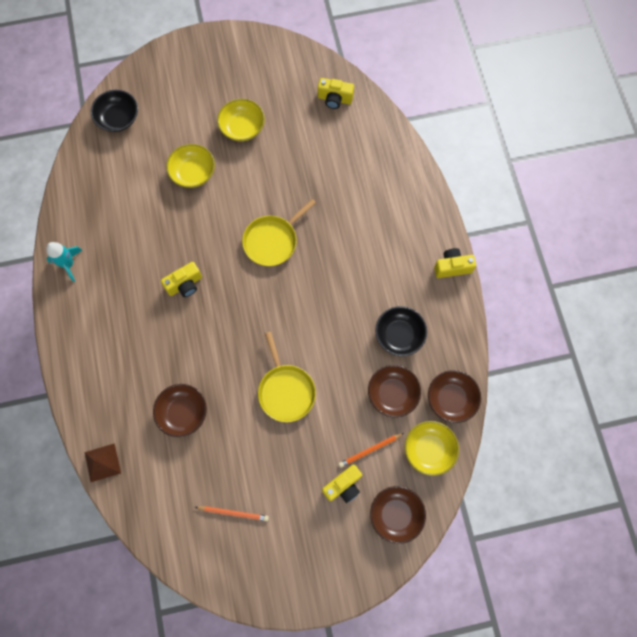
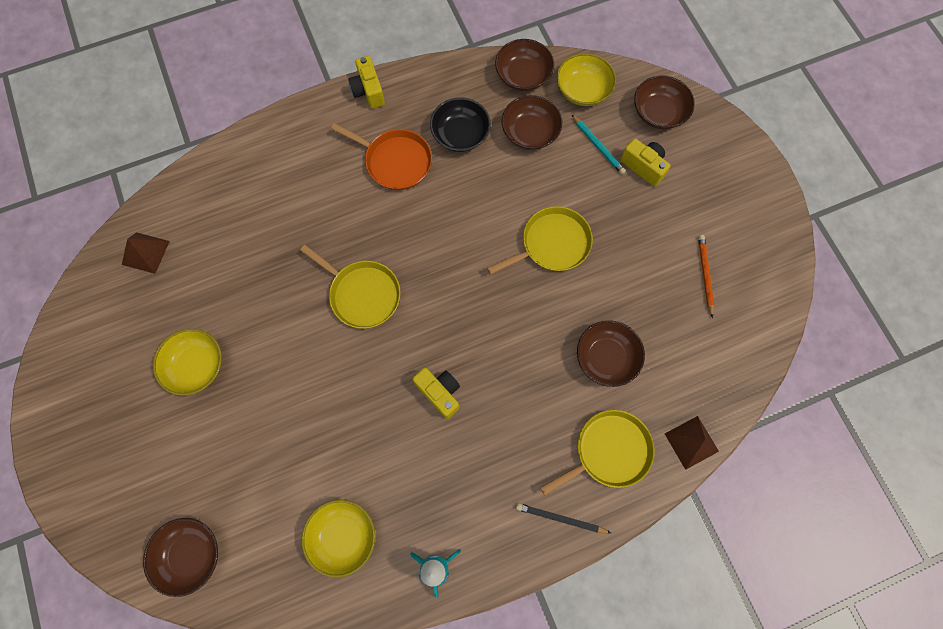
camera: 100 degrees left, 0 degrees up
black bowl [91,90,138,132] -> brown bowl [143,518,218,597]
yellow bowl [166,144,215,188] -> yellow bowl moved to [302,500,375,578]
yellow camera [318,78,354,109] -> brown pyramid [122,232,170,274]
orange pencil [339,433,404,468] -> turquoise pencil [572,115,626,175]
none -> orange pan [331,123,432,190]
none -> black pencil [516,503,611,533]
none -> yellow pan [540,410,655,495]

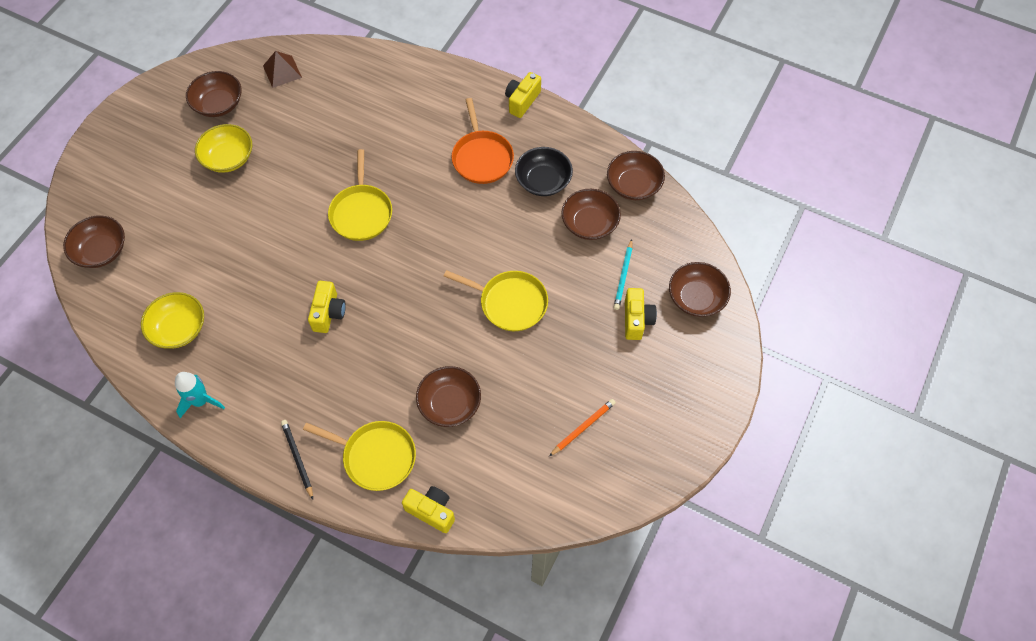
camera: 50 degrees right, 10 degrees down
yellow bowl [556,53,616,106] -> none
brown pyramid [665,416,719,470] -> yellow camera [402,486,455,533]
none -> brown bowl [186,71,242,117]

